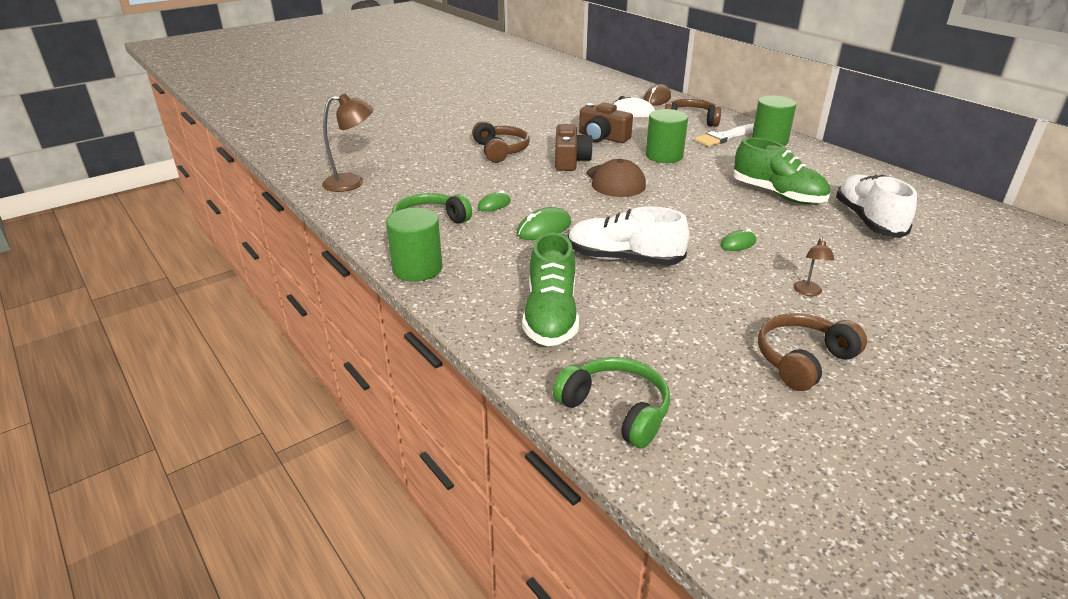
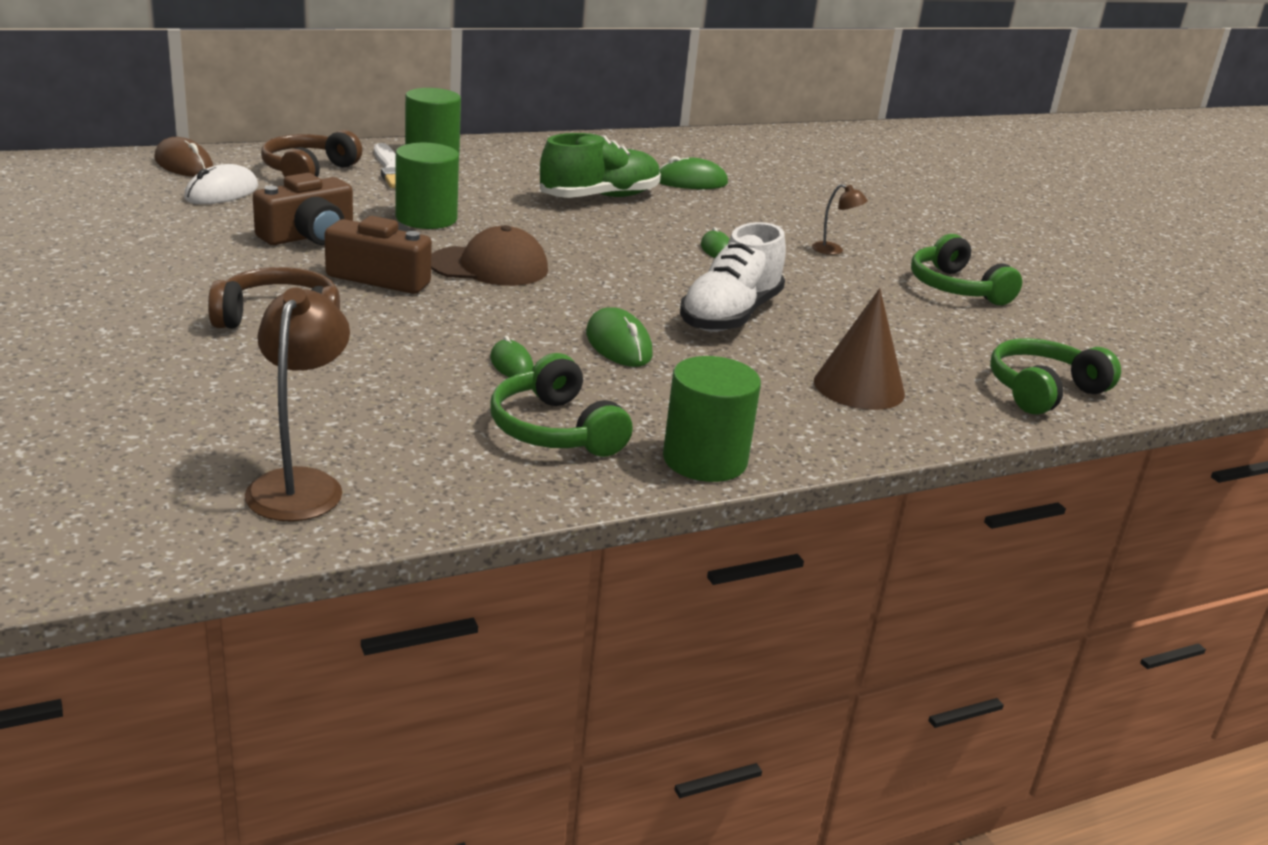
camera: 80 degrees left, 5 degrees down
green shoe [522,232,579,346] -> brown cone [814,288,905,410]
brown headphones [758,313,867,391] -> green headphones [911,234,1022,305]
white shoe [836,174,917,238] -> green mouse [659,156,728,189]

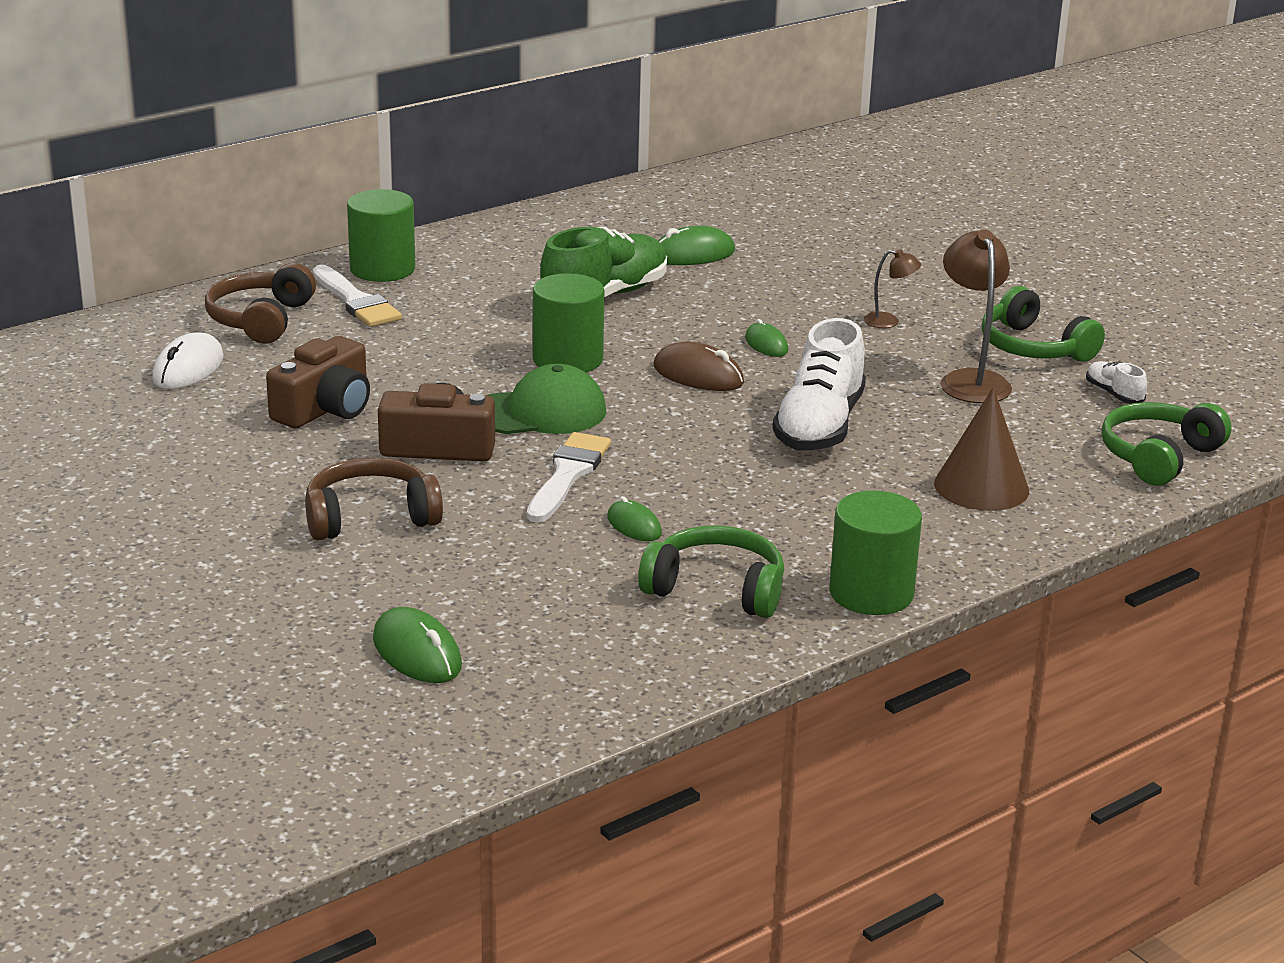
camera: 10 degrees left, 0 degrees up
brown mouse [154,137,213,177] -> brown mouse moved to [653,342,744,391]
brown lamp [245,288,350,522] -> brown lamp moved to [940,229,1012,403]
green cylinder [396,143,459,229] -> green cylinder moved to [533,273,605,372]
brown cap [431,225,548,286] -> green cap [487,364,606,434]
green headphones [490,353,632,457] -> green headphones turned 150 degrees clockwise [638,526,784,618]
green mouse [586,307,653,367] -> green mouse moved to [373,607,462,683]
none -> white brush [527,432,611,523]
none -> white shoe [1086,361,1147,404]

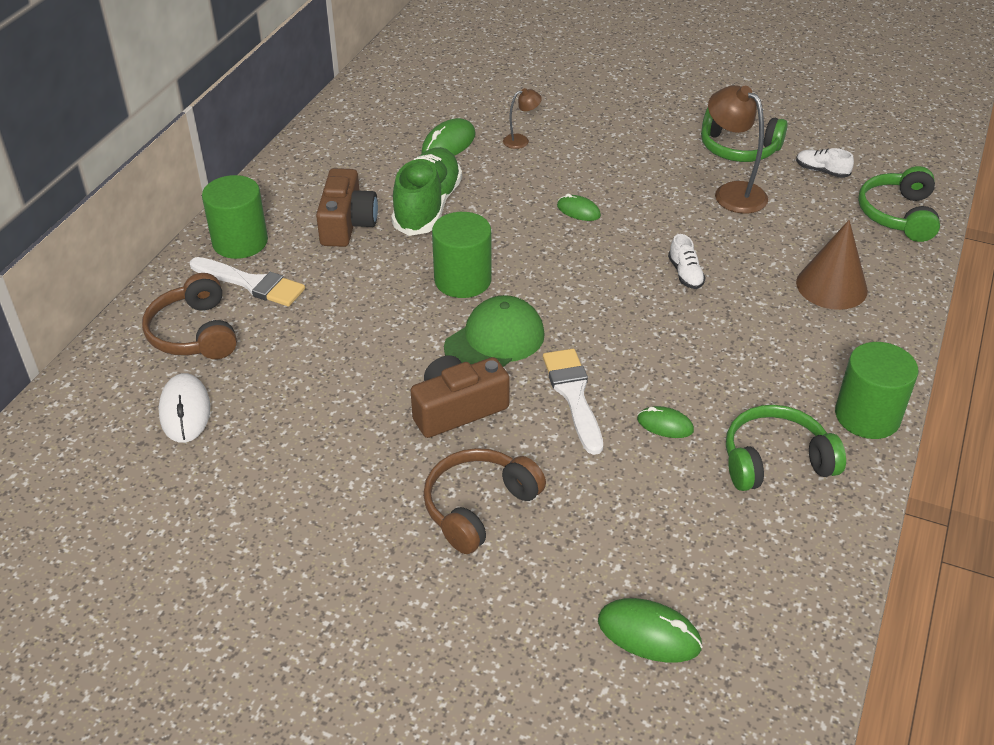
camera: 30 degrees left, 15 degrees up
brown camera [266,336,370,428] -> brown camera moved to [316,168,378,247]
brown mouse [653,342,744,391] -> none
white shoe [773,318,866,451] -> white shoe [668,234,706,289], size x0.46
brown lamp [864,249,921,328] -> brown lamp moved to [503,88,542,149]

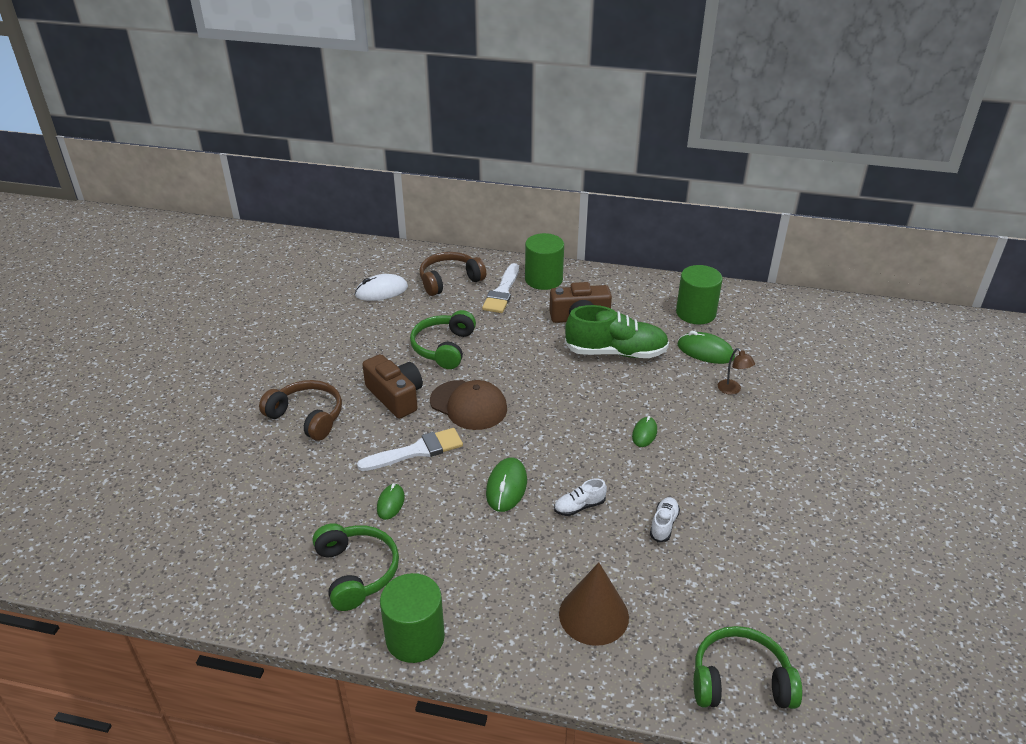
camera: 80 degrees right, 5 degrees down
green cylinder [432,212,492,298] -> green cylinder moved to [676,265,723,325]
green cap [444,295,545,367] -> brown cap [430,380,507,430]
green mouse [598,598,703,663] -> green mouse moved to [486,457,527,512]
green headphones [701,108,788,162] -> green headphones moved to [410,310,476,369]
brown lamp [708,85,768,213] -> none
white shoe [796,148,854,178] -> white shoe moved to [650,497,680,542]

